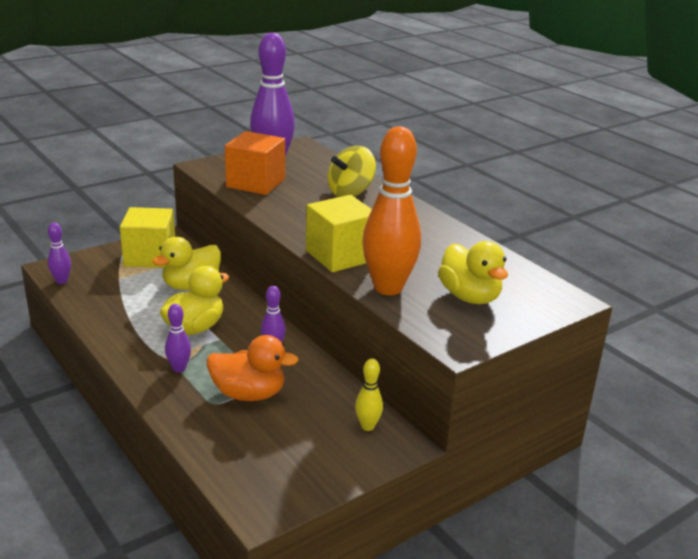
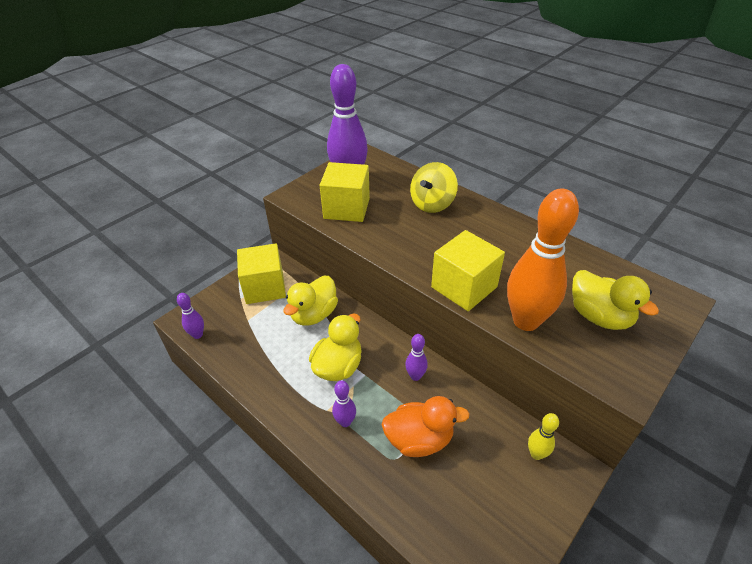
camera: 10 degrees left, 15 degrees up
orange cube [225,131,285,195] -> yellow cube [320,162,370,222]

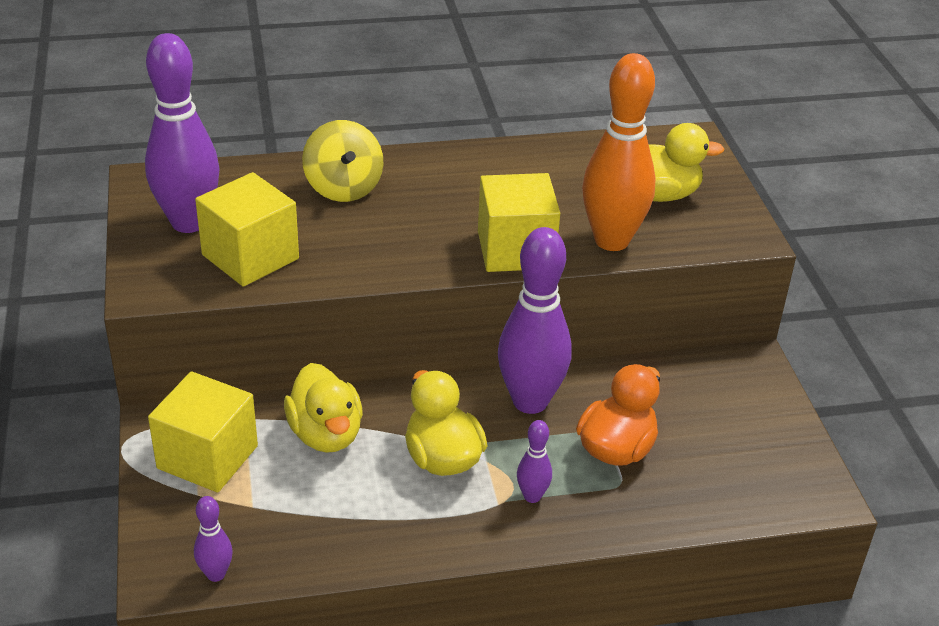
camera: 55 degrees left, 5 degrees down
purple bowling pin [405,334,428,381] -> purple bowling pin [498,227,572,414], size x2.20
yellow bowling pin [528,413,559,460] -> none

